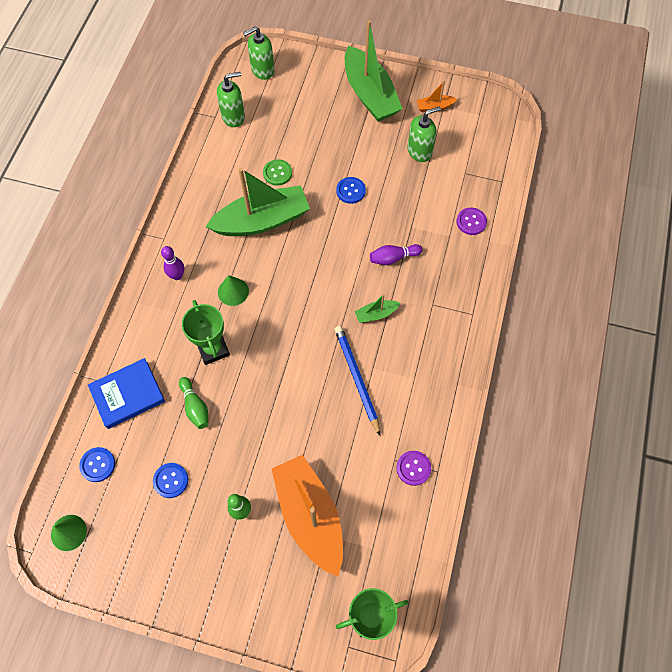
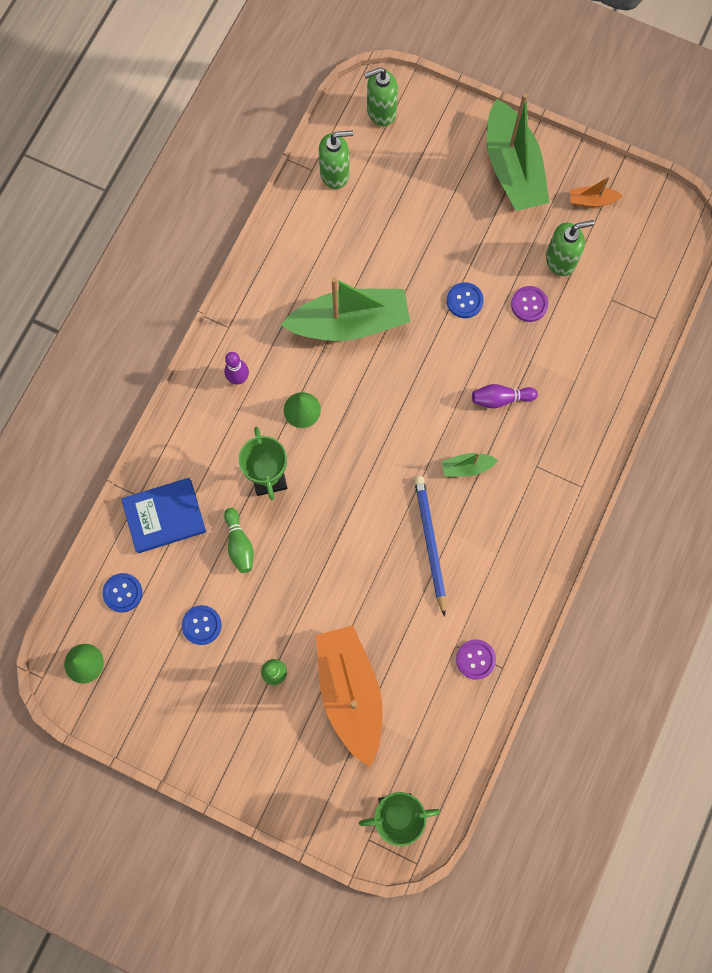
camera: 10 degrees right, 10 degrees up
green button [263,159,292,186] -> none
purple button [457,207,487,235] -> purple button moved to [511,286,548,322]

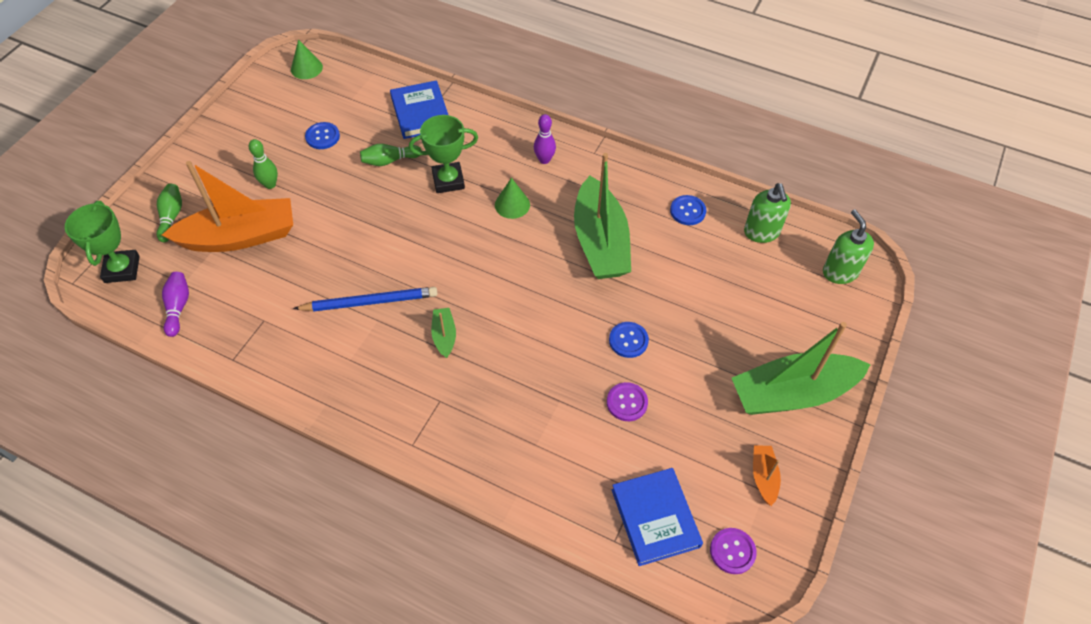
camera: 90 degrees right, 20 degrees down
blue button [102,573,142,612] -> blue button moved to [670,195,706,225]
purple button [456,639,496,680] -> purple button moved to [710,528,757,574]
purple bowling pin [472,384,538,408] -> purple bowling pin moved to [162,272,189,337]
green soap dispenser [546,220,595,276] -> none
none -> green bowling pin [156,184,182,242]
none -> blue book [612,468,703,566]

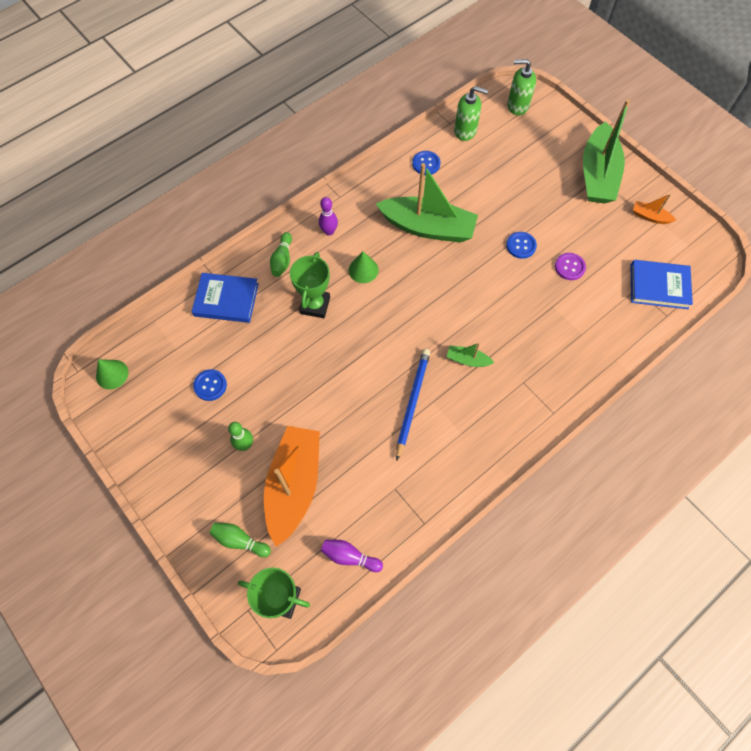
camera: 65 degrees left, 10 degrees up
green bowling pin [360,144,422,166] -> green bowling pin moved to [270,232,292,277]
purple button [710,528,757,574] -> none

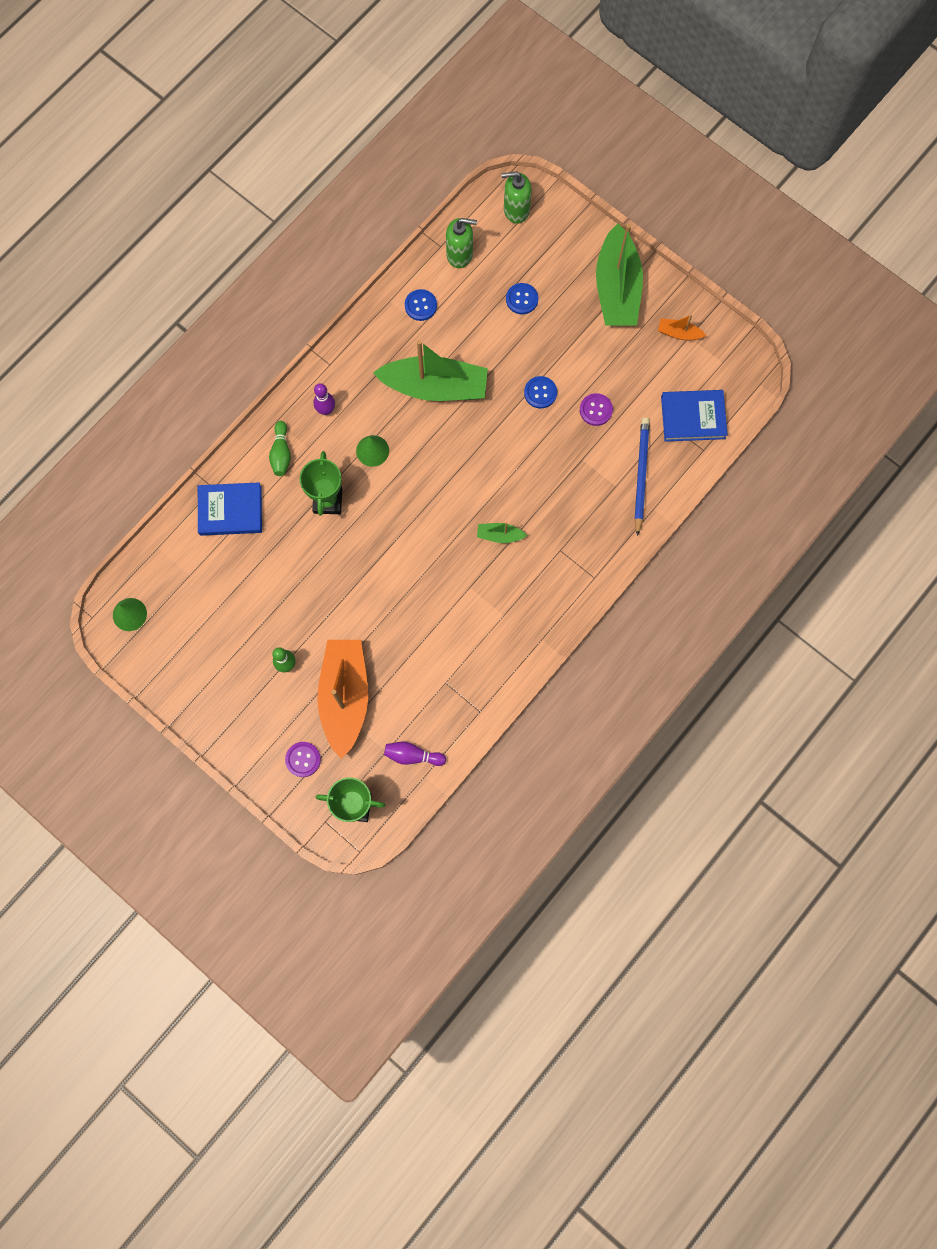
camera: 10 degrees left, 10 degrees up
blue button [193,369,227,401] -> blue button moved to [506,283,538,314]
green bowling pin [209,523,271,557] -> purple button [285,742,321,777]
blue pencil [396,349,430,461] -> blue pencil moved to [634,418,650,536]

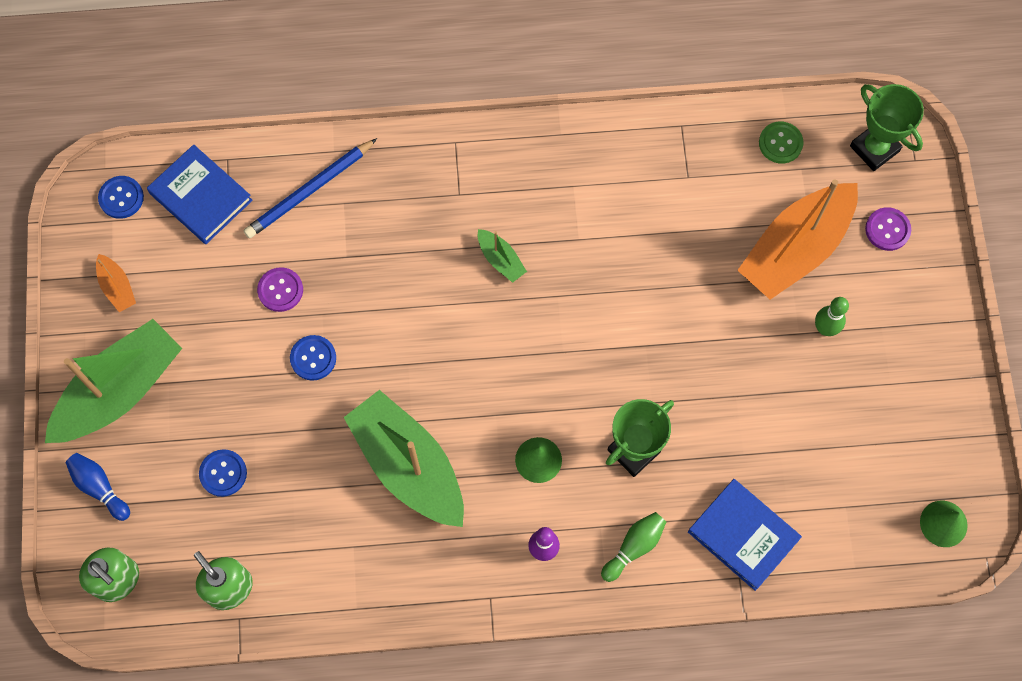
camera: 135 degrees left, 5 degrees down
purple bowling pin [384,742,446,766] -> green button [759,122,804,164]
blue button [405,289,437,321] -> blue button moved to [98,176,144,219]
none -> blue bowling pin [65,453,130,521]

